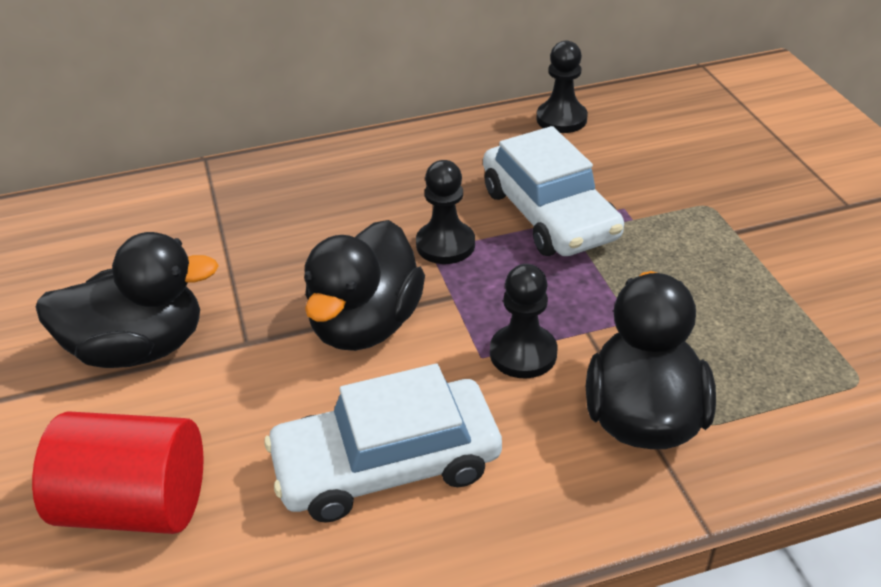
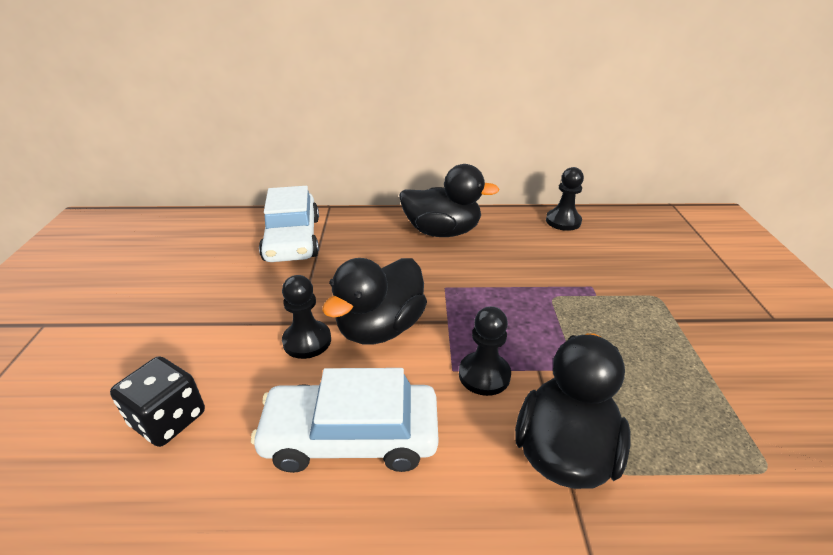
camera: 15 degrees right, 5 degrees down
red cylinder [32,411,203,534] -> black dice [110,356,205,447]
black duck [36,232,219,368] -> black duck moved to [399,164,500,237]
black pawn [416,160,475,264] -> black pawn moved to [282,275,331,359]
white car [483,126,624,256] -> white car moved to [259,186,319,262]

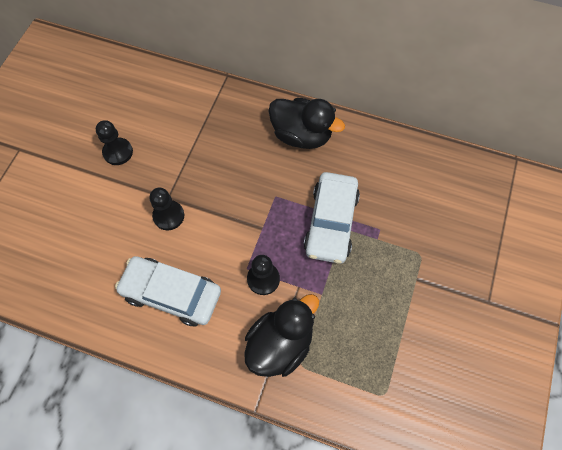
camera: 20 degrees right, 30 degrees up
black dice [110,356,205,447] -> none
white car [259,186,319,262] -> white car moved to [304,172,360,264]
black duck [322,258,427,345] -> none
black pawn [546,167,584,231] -> black pawn moved to [96,120,133,165]

